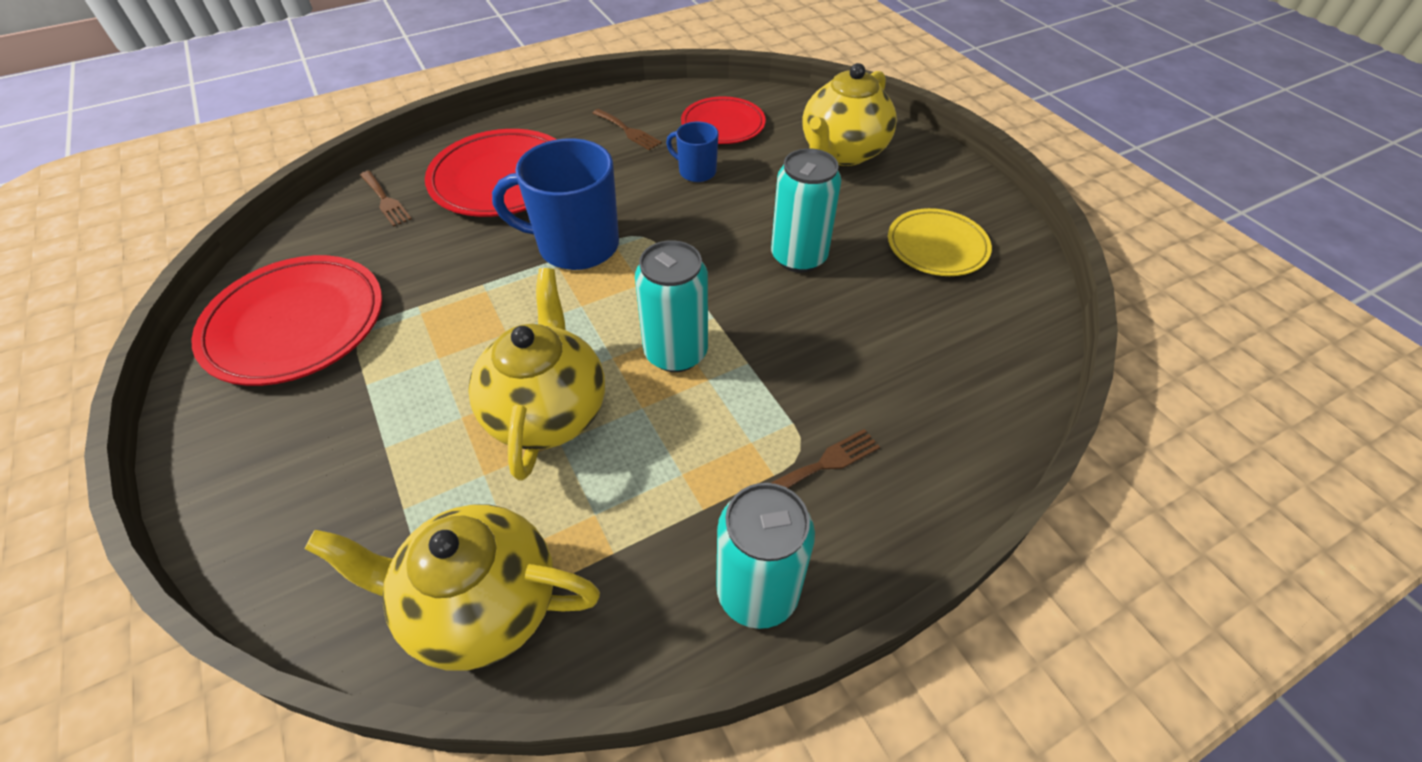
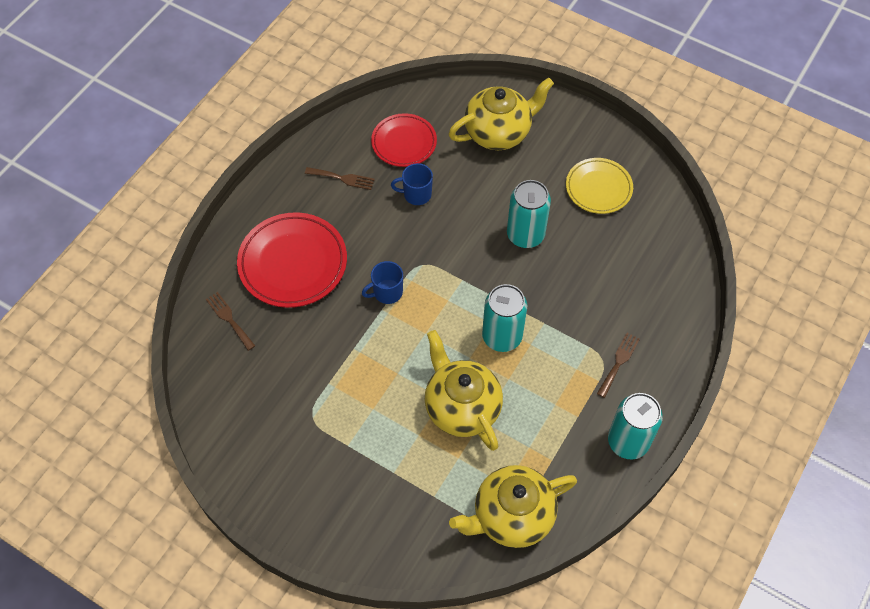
camera: 30 degrees left, 10 degrees up
red plate [191,255,382,386] -> none
brown fork [360,171,412,227] -> brown fork turned 150 degrees counterclockwise [206,292,255,351]
blue mug [492,138,619,270] -> blue mug [362,261,403,304], size x0.52
yellow teapot [802,63,897,166] -> yellow teapot turned 120 degrees counterclockwise [448,78,554,150]

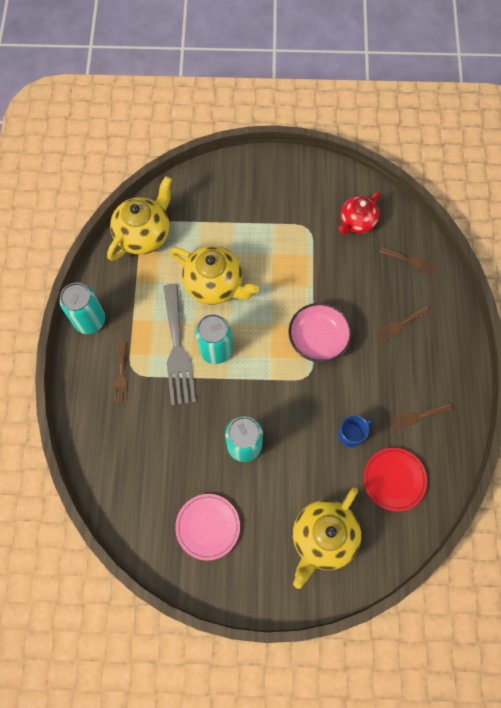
camera: 150 degrees right, 10 degrees up
red plate [237,212,347,308] -> brown fork [375,306,431,342]
blue mug [362,261,403,304] -> pink bowl [289,303,352,362]
yellow plate [566,158,633,214] -> pink plate [175,494,240,560]
none -> grey fork [163,284,196,405]
none -> red teapot [339,192,381,235]

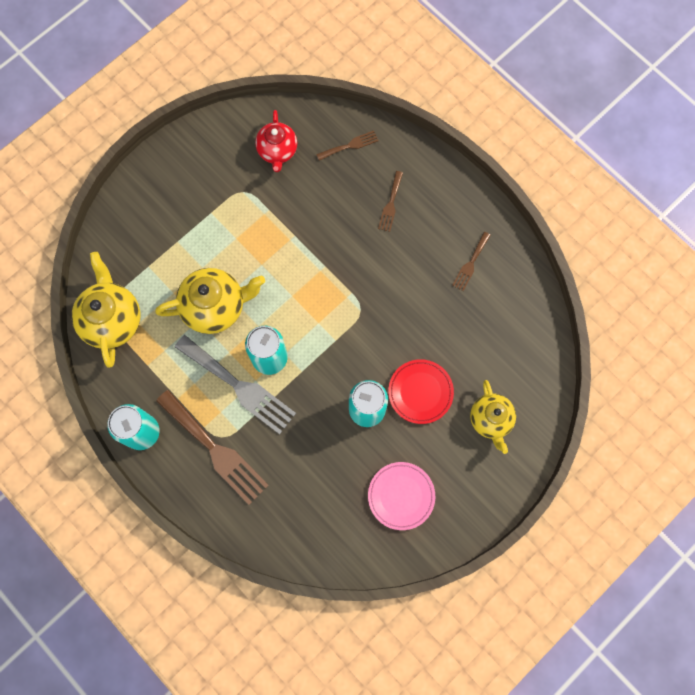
camera: 45 degrees left, 5 degrees up
brown fork [114,342,127,403] -> brown fork [156,390,269,505], size x2.04
pink bowl [289,303,352,362] -> none
yellow teapot [293,487,361,589] -> yellow teapot [470,380,516,454], size x0.67
blue mug [338,415,374,448] -> none
red plate [364,448,427,511] -> red plate moved to [388,359,454,424]

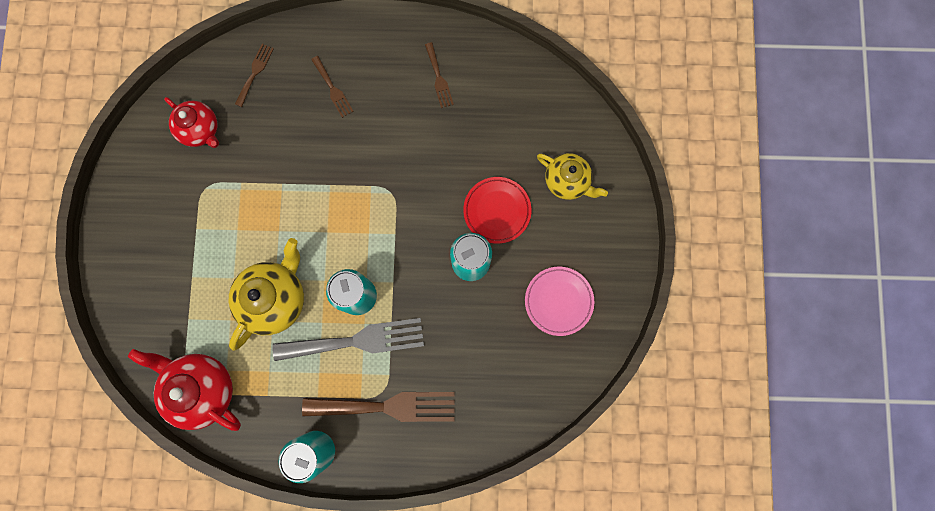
camera: 45 degrees left, 5 degrees up
yellow teapot [72,252,141,368] -> red teapot [128,349,241,431]

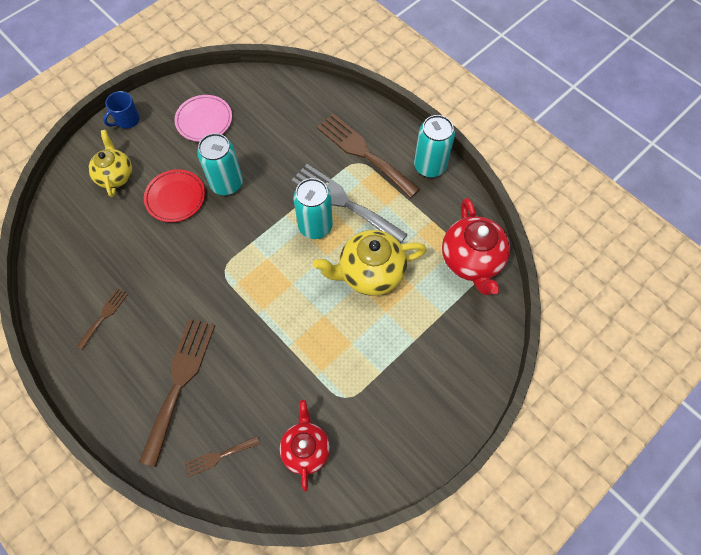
camera: 135 degrees left, 15 degrees down
brown fork [311,56,354,118] -> brown fork [139,318,215,467], size x2.04
none -> blue mug [103,91,140,129]

